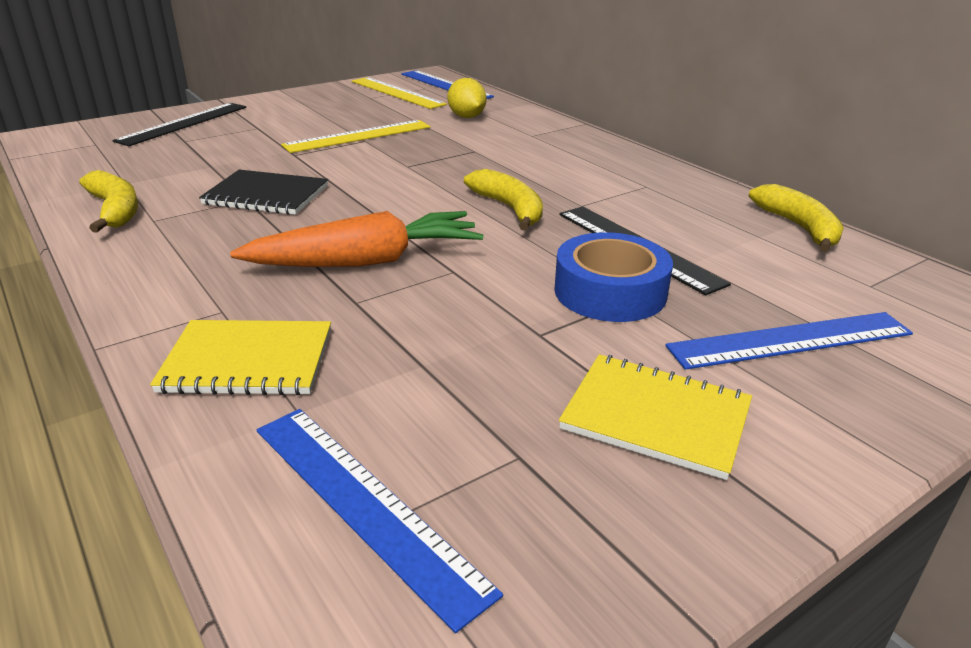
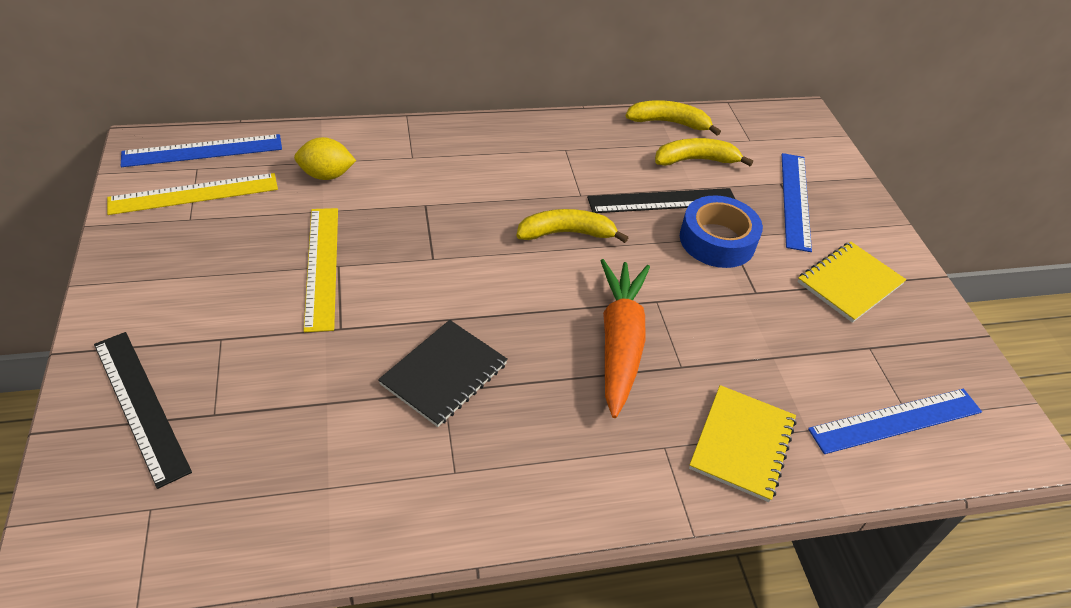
camera: 70 degrees left, 15 degrees up
yellow banana [79,170,138,233] -> yellow banana moved to [655,138,753,166]

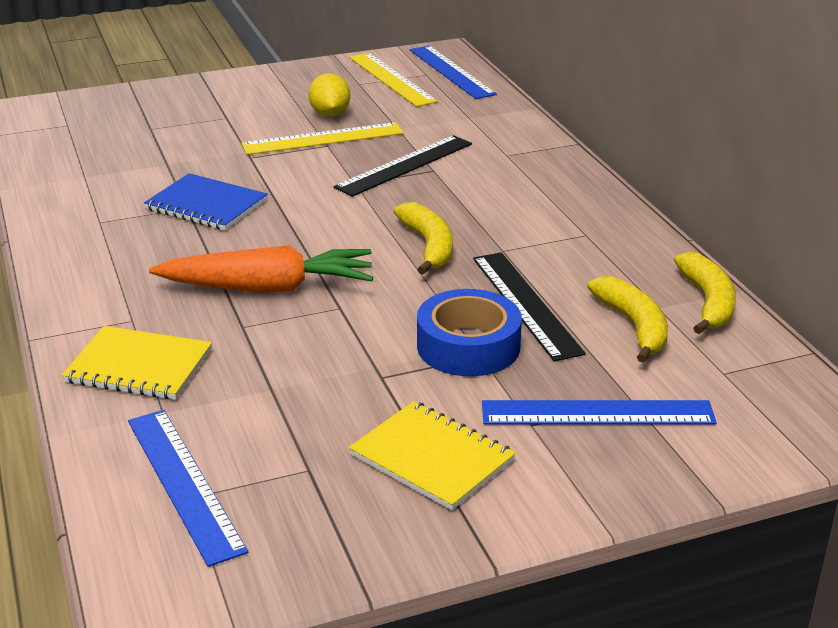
camera: 85 degrees right, 15 degrees down
black ruler [94,332,192,489] -> black ruler moved to [333,135,472,197]
yellow lemon [294,137,356,180] -> yellow lemon moved to [308,73,350,117]
black notebook [378,320,508,427] -> blue notebook [144,173,268,230]

